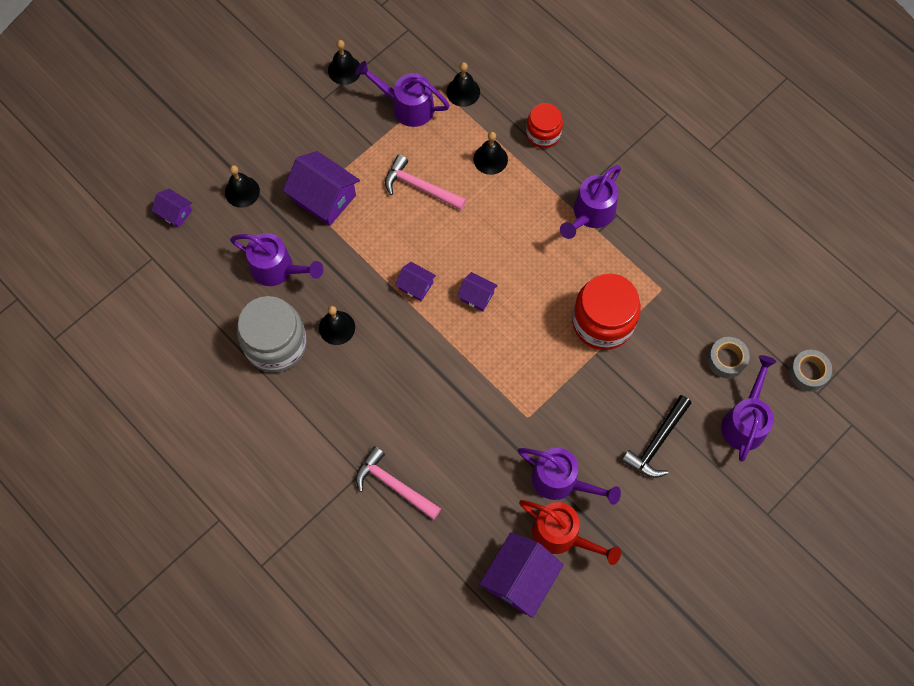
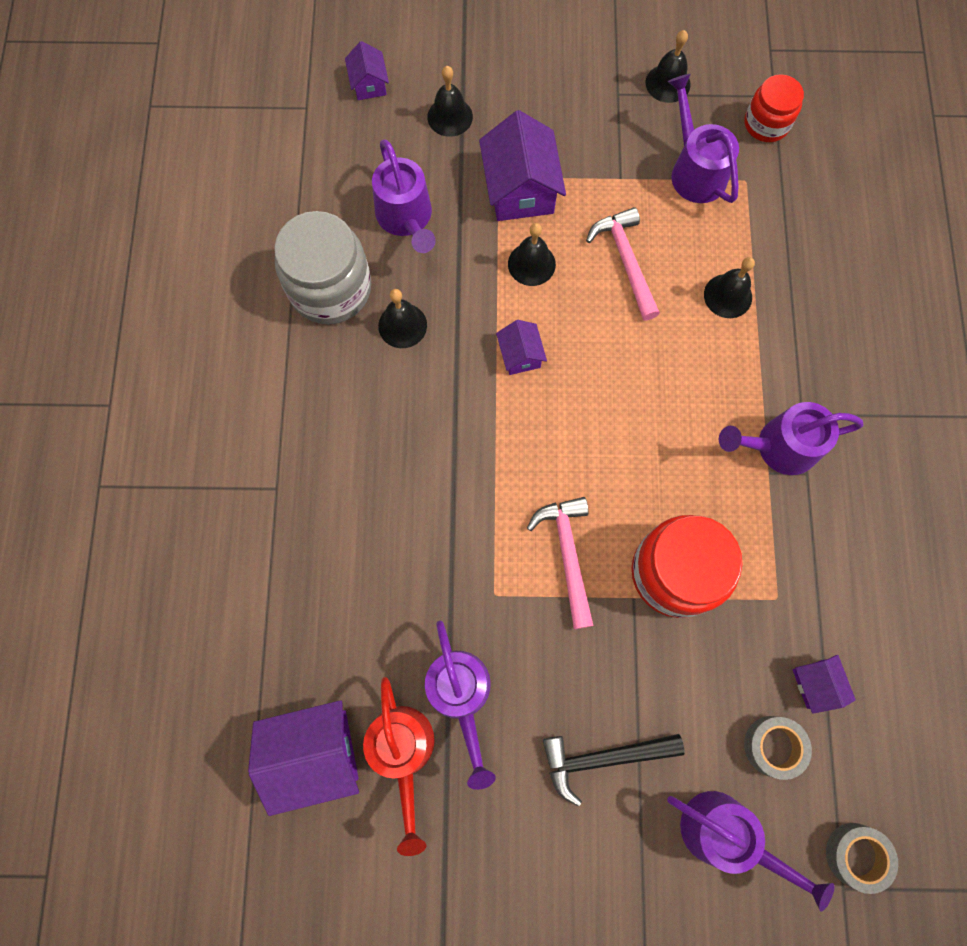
camera: 45 degrees right, 5 degrees up
pink hammer [356,446,441,520] -> pink hammer moved to [527,497,594,629]
black bell [446,62,480,107] -> black bell moved to [508,223,556,286]
purple house [457,272,498,312] -> purple house moved to [793,655,856,714]
red jar [526,103,563,148] -> red jar moved to [745,74,804,142]
purple watering can [721,355,777,462] -> purple watering can turned 60 degrees clockwise [667,791,835,912]

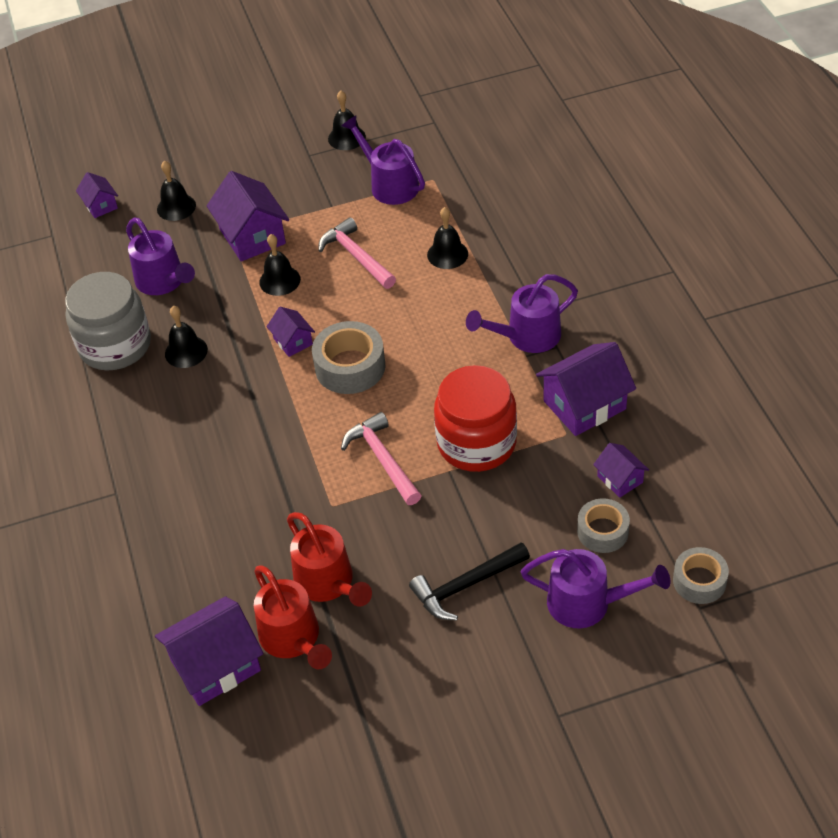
camera: 15 degrees left, 25 degrees down
purple watering can [425,621,496,790] -> red watering can [287,512,372,607]
red jar [745,74,804,142] -> none
none -> grey tape [312,321,385,394]
none -> purple house [536,342,636,436]

